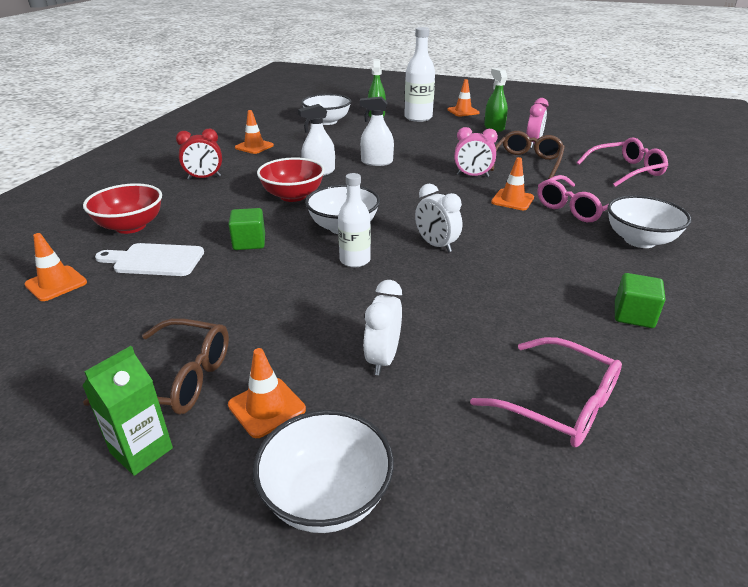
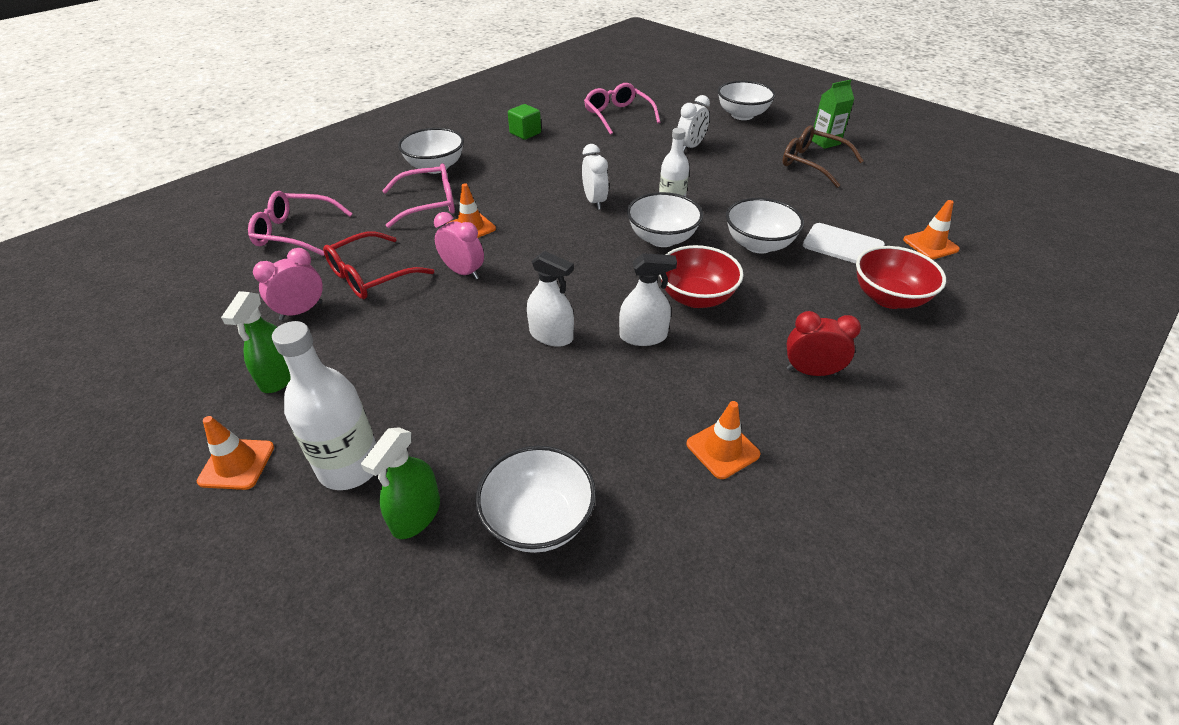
camera: 155 degrees left, 10 degrees up
orange traffic cone [228,348,306,438] -> none
green cube [229,208,265,250] -> white bowl [726,198,804,253]
brown glasses [490,131,565,179] -> red glasses [323,232,434,299]

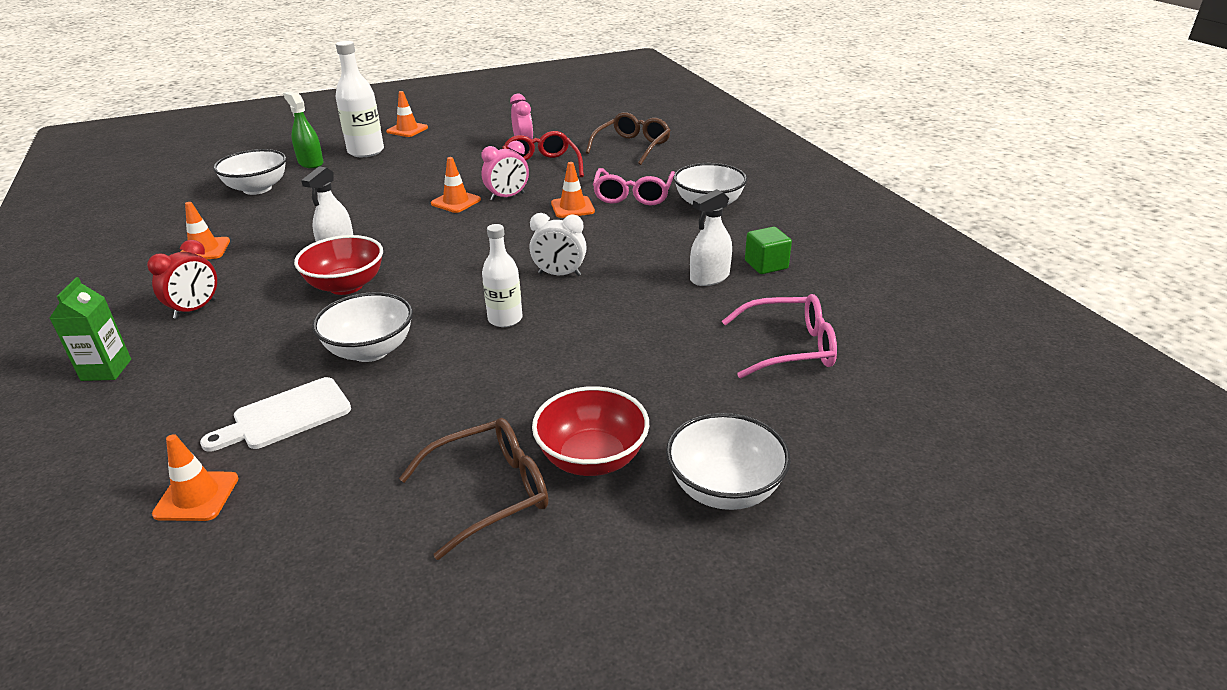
camera: 115 degrees right, 10 degrees down
green spray bottle [221,291,291,393] -> none
pink glasses [248,191,352,256] -> brown glasses [586,112,671,165]
white spray bottle [527,251,574,347] -> white spray bottle moved to [690,189,732,286]
white bowl [627,192,703,247] -> none
white clock [677,95,710,151] -> none
green carton [812,79,854,149] -> green carton moved to [50,277,131,381]
red bowl [856,246,946,309] -> red bowl moved to [532,386,649,476]
none -> orange traffic cone [431,157,481,213]

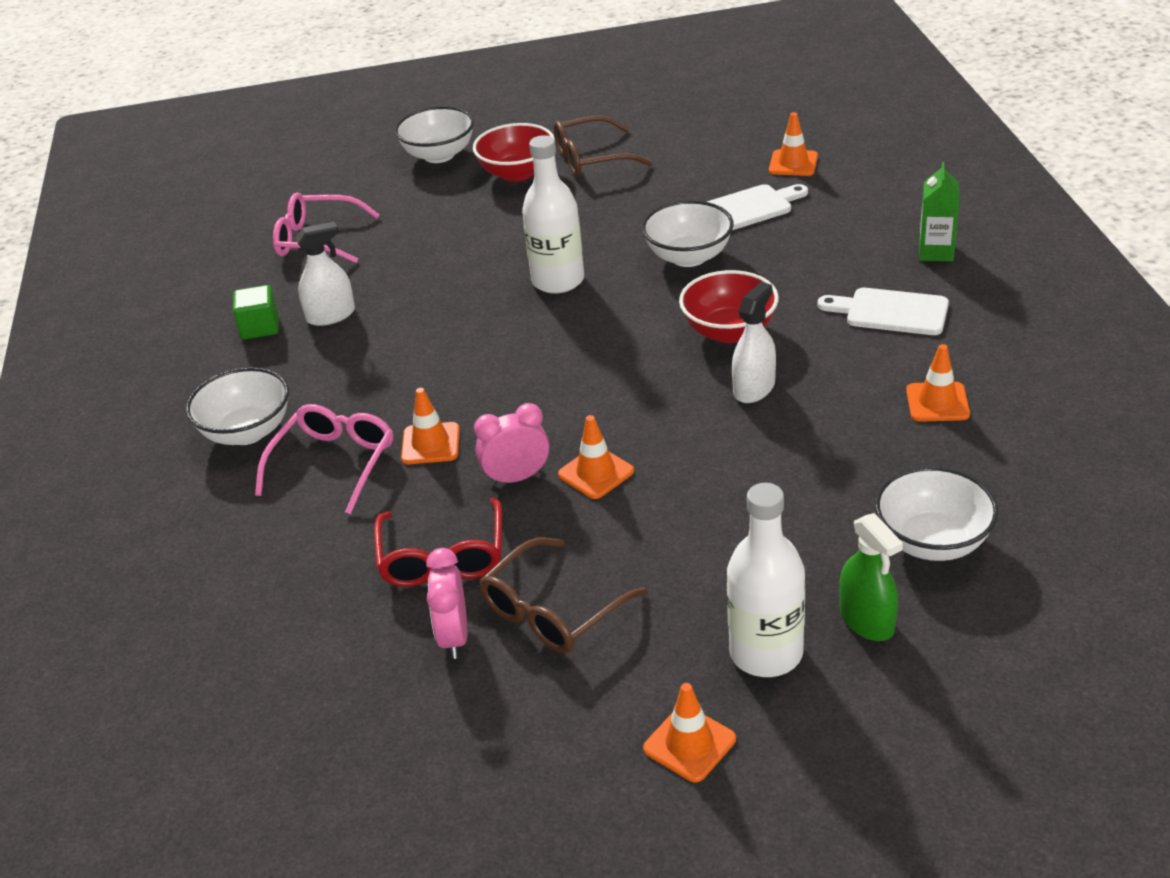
camera: 165 degrees left, 5 degrees up
red clock [147,240,217,319] -> white cutting board [818,288,949,335]
white bottle [482,224,523,327] -> white bottle [522,135,584,294], size x1.51
white clock [530,213,587,276] -> none
brown glasses [586,112,671,165] -> brown glasses moved to [479,538,648,653]

